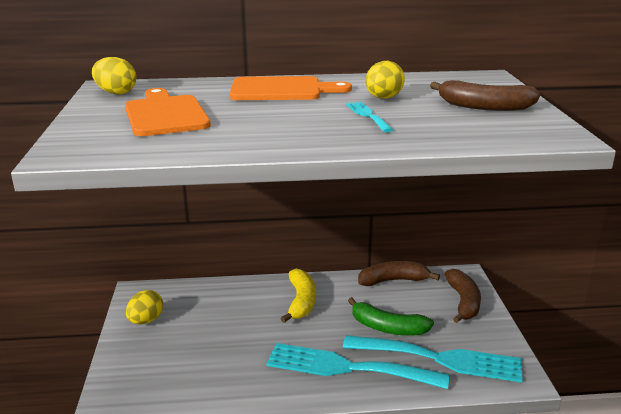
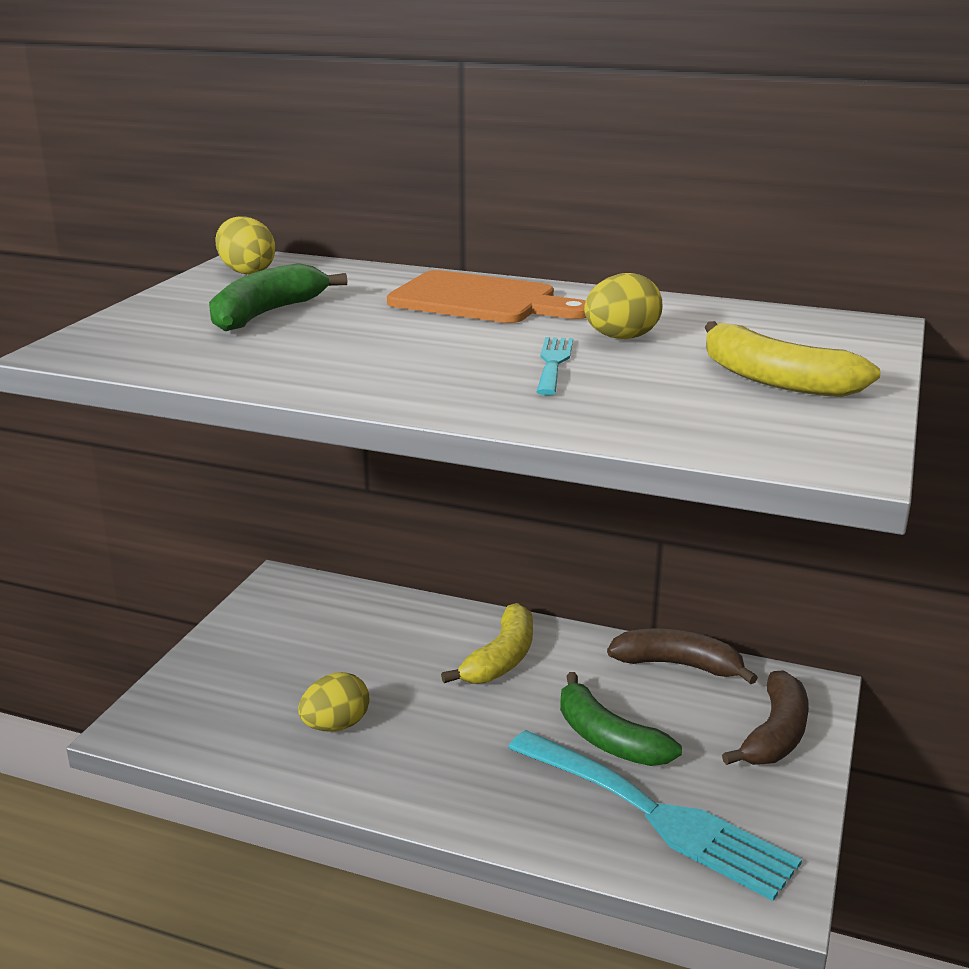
camera: 25 degrees right, 0 degrees up
orange cutting board [125,88,211,136] -> green banana [209,263,347,331]
yellow egg [126,290,163,325] -> yellow egg moved to [298,672,370,732]
turquoise fork [266,343,449,389] -> none
brown banana [430,80,540,111] -> yellow banana [704,321,881,397]

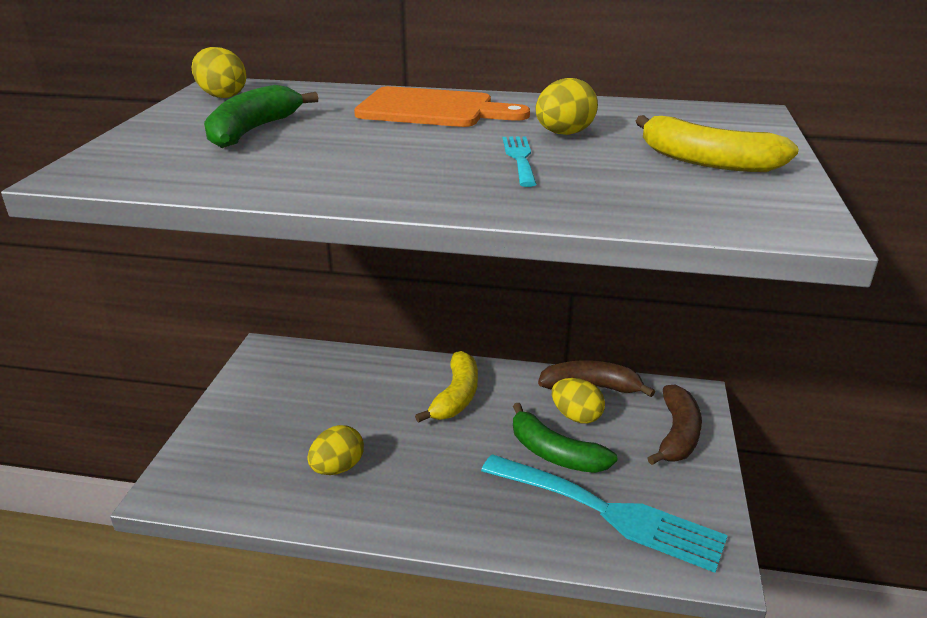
camera: 10 degrees left, 5 degrees up
none -> yellow egg [552,378,605,424]

